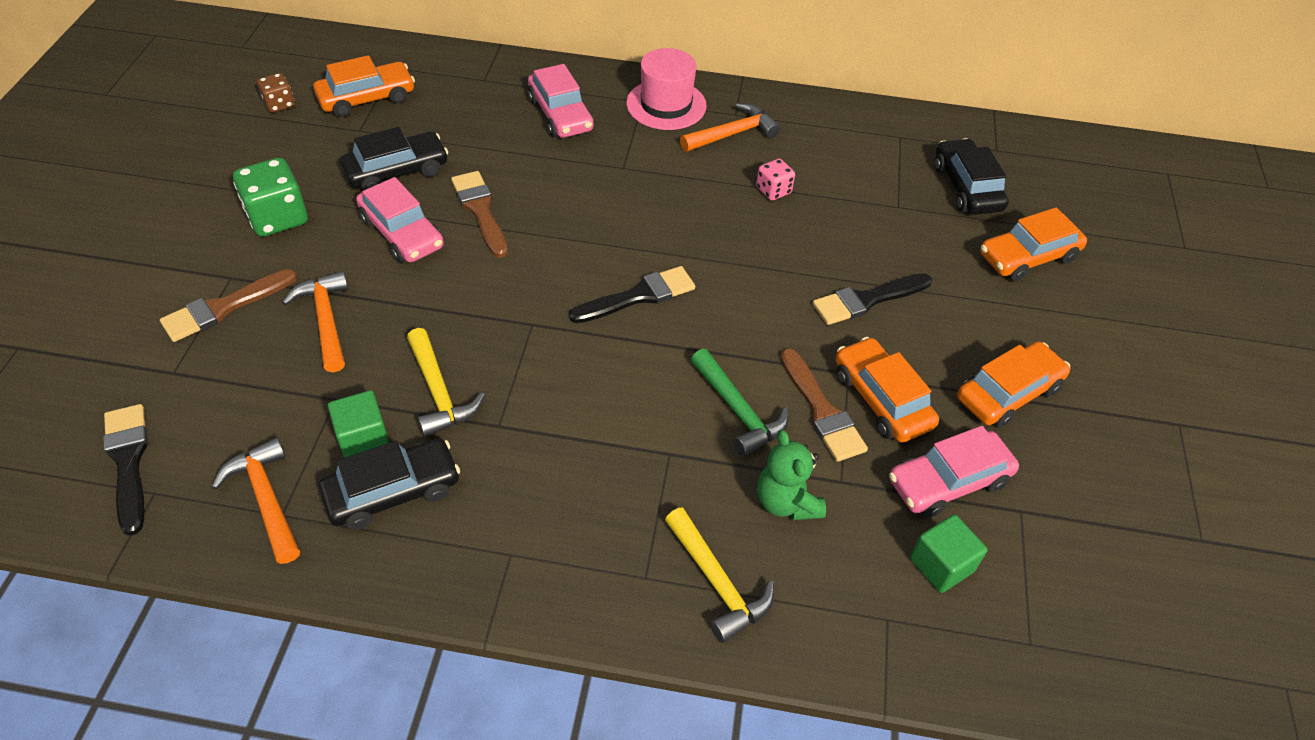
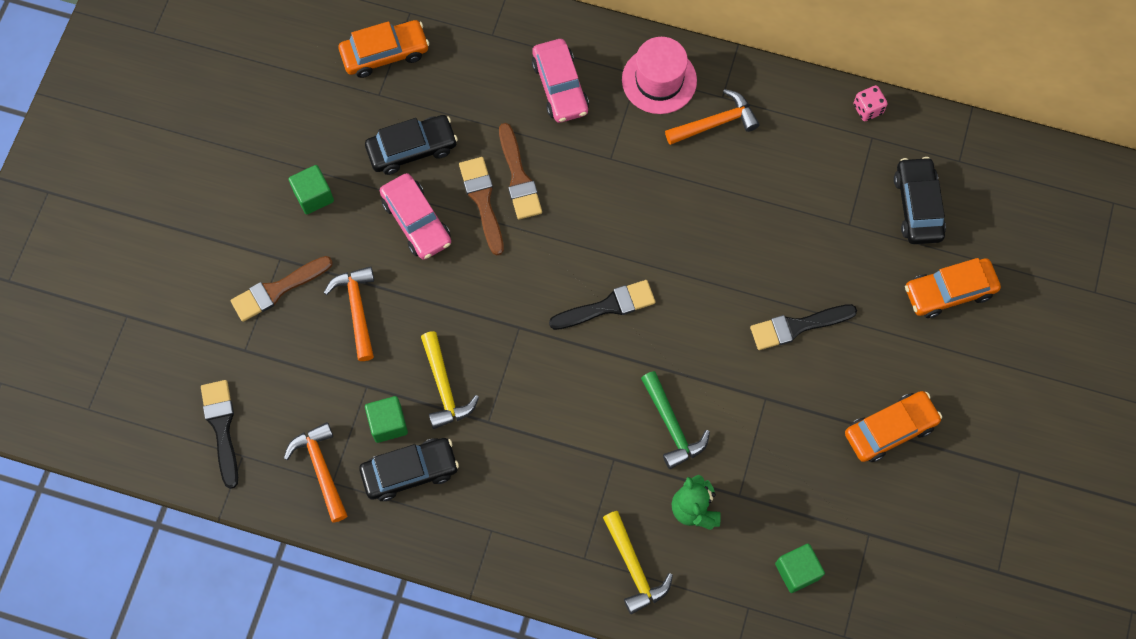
camera: 10 degrees right, 20 degrees up
green dice [233,158,308,237] -> green cube [289,165,334,215]
brown dice [257,73,295,113] -> none
pink dice [756,159,795,201] -> pink dice moved to [853,85,888,121]
brown brush [780,348,868,462] -> brown brush moved to [499,123,542,219]
orange car [835,337,939,443] -> none
pink car [889,426,1019,518] -> none

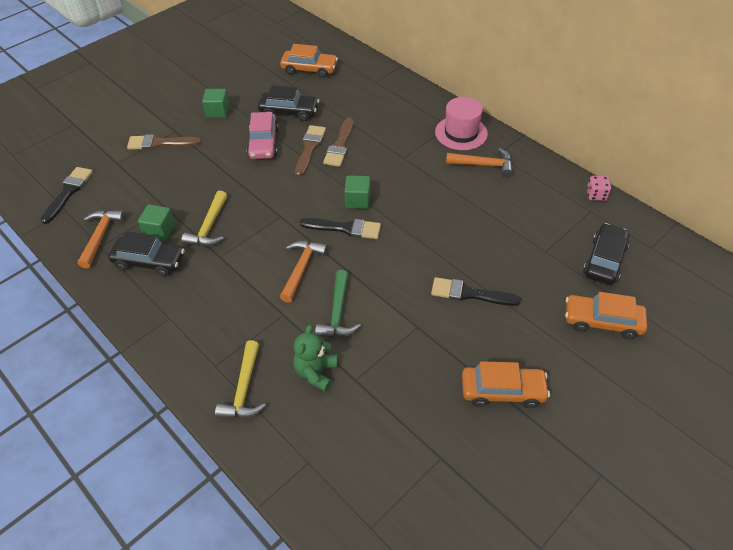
camera: 30 degrees right, 20 degrees down
orange hammer [324,266,374,361] -> orange hammer moved to [280,241,328,303]
pink car [532,39,589,123] -> none
green cube [775,544,825,593] -> green cube moved to [344,175,370,209]

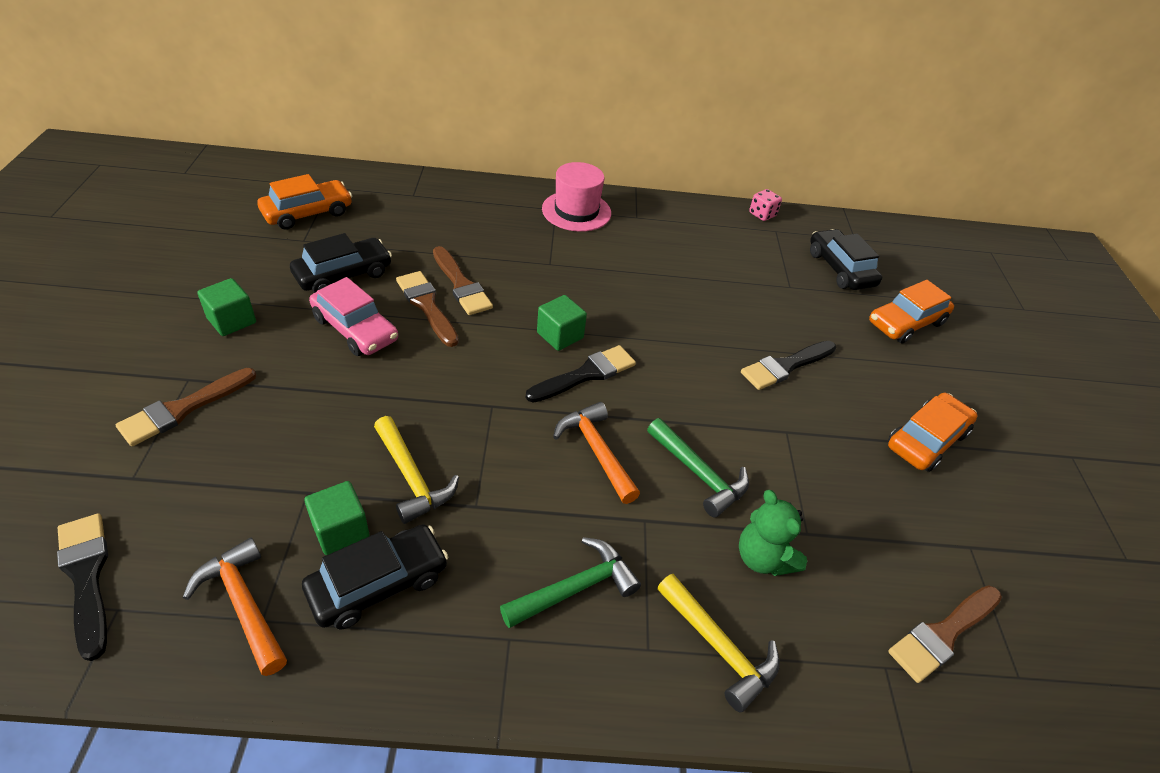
camera: 50 degrees left, 5 degrees down
orange hammer [446,148,513,177] -> none
none -> green hammer [500,537,641,628]
none -> brown brush [888,585,1002,683]

